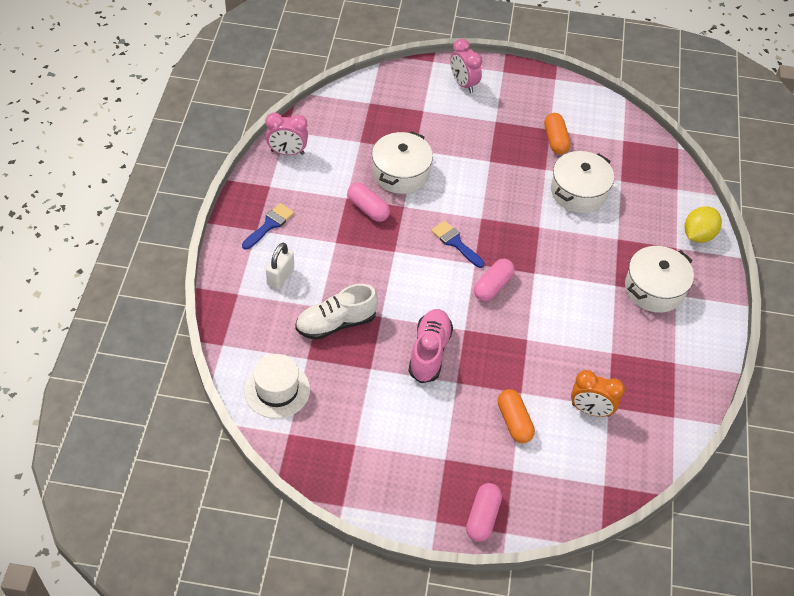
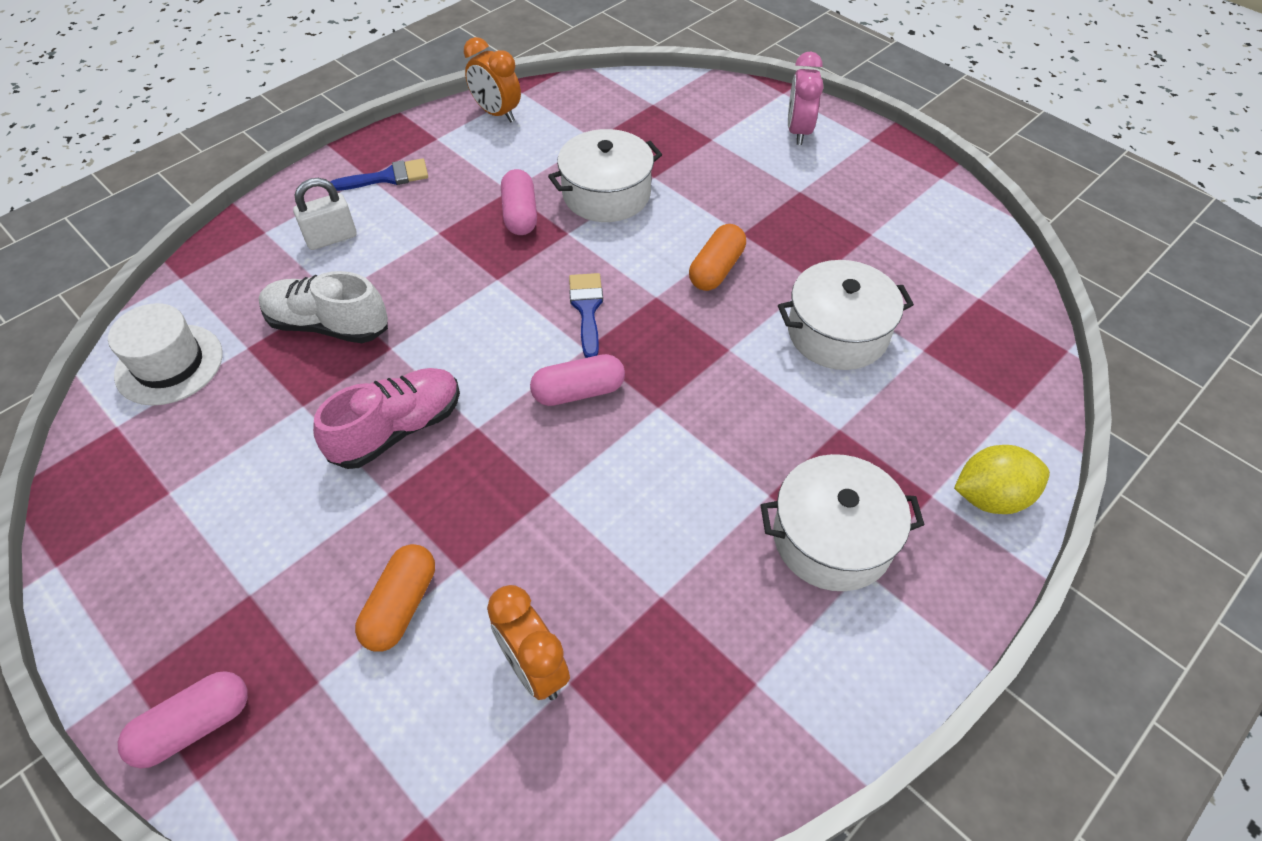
camera: 40 degrees right, 0 degrees up
pink clock [265,113,308,155] -> orange clock [464,37,521,123]
orange capsule [544,113,571,154] -> orange capsule moved to [689,224,746,291]

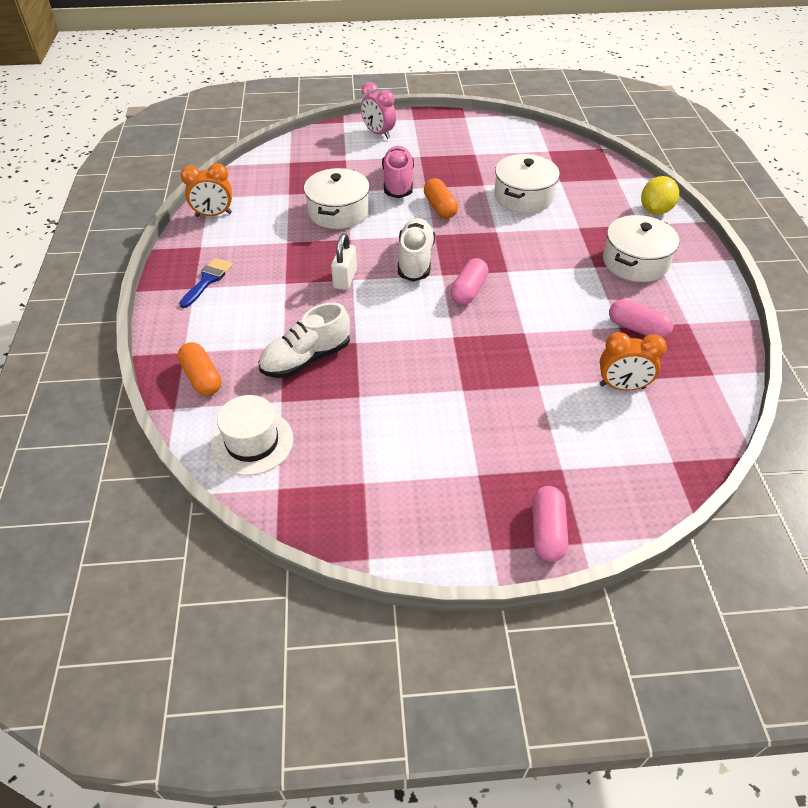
camera: 50 degrees left, 5 degrees down
white padlock [293,178,357,250] -> white padlock moved to [331,233,357,290]
pink shoe [313,368,460,469] -> pink shoe moved to [382,146,414,198]
orange capsule [355,544,435,652] -> orange capsule moved to [177,342,221,396]
pink capsule [501,169,537,235] -> pink capsule moved to [609,299,673,338]
blue brush [569,273,603,358] -> white shoe [398,218,435,282]

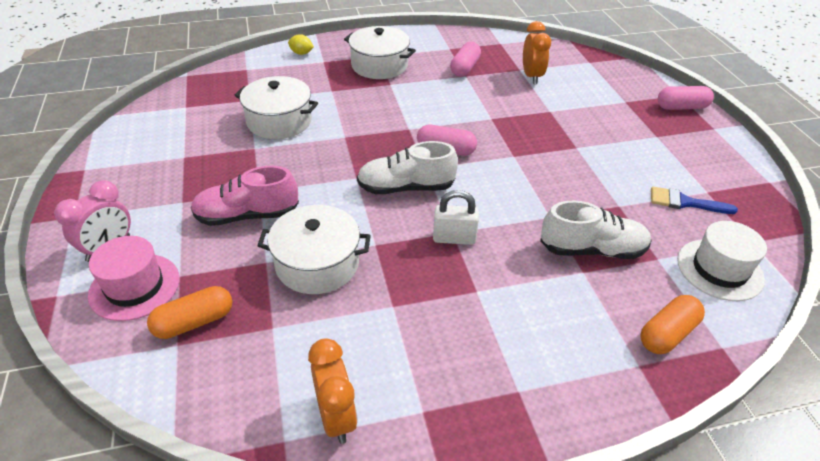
camera: 100 degrees left, 5 degrees down
blue brush [179,258,233,308] -> blue brush moved to [651,187,738,214]
white shoe [259,302,350,378] -> white shoe turned 45 degrees counterclockwise [540,200,652,259]
orange capsule [424,178,458,218] -> orange capsule moved to [147,286,232,339]
yellow lemon [641,176,679,215] -> yellow lemon [288,34,314,55], size x0.60
none -> pink hat [88,236,180,321]

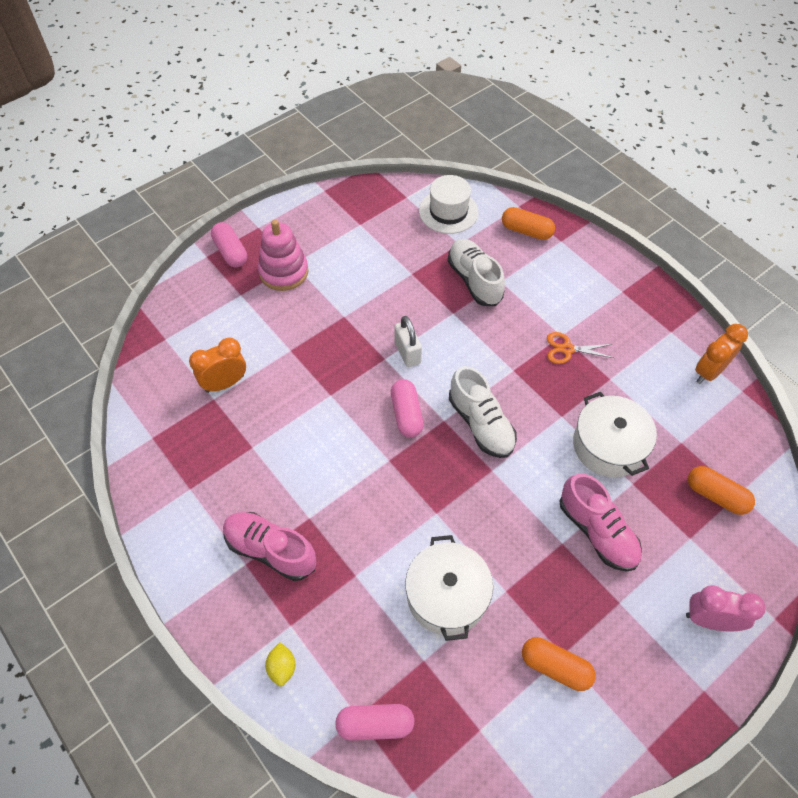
camera: 115 degrees left, 15 degrees up
pink hat [88,236,180,321] -> none
white pot [344,26,416,79] -> pink shoe [223,512,316,581]
white padlock [433,190,479,245] -> white padlock moved to [394,316,422,367]
pink capsule [450,42,481,77] -> pink capsule moved to [335,704,415,741]
blue brush [651,187,738,214] -> none
none -> pink stacking toy [258,220,308,291]
none -> orange capsule [522,637,596,691]
none -> orange scissors [547,332,614,364]

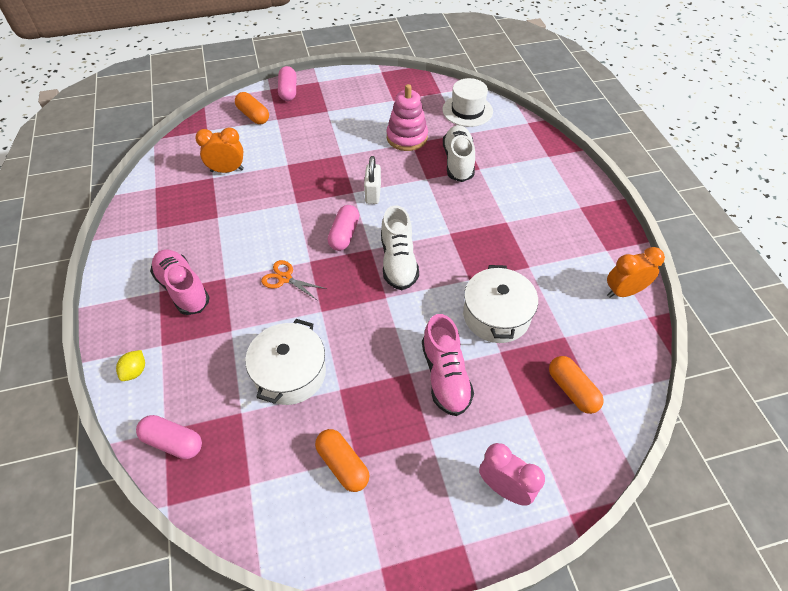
camera: 25 degrees right, 5 degrees down
pink stacking toy [258,220,308,291] -> pink stacking toy moved to [386,84,428,151]
orange capsule [502,207,555,240] -> orange capsule moved to [235,92,269,124]
orange scissors [547,332,614,364] -> orange scissors moved to [261,260,327,300]

